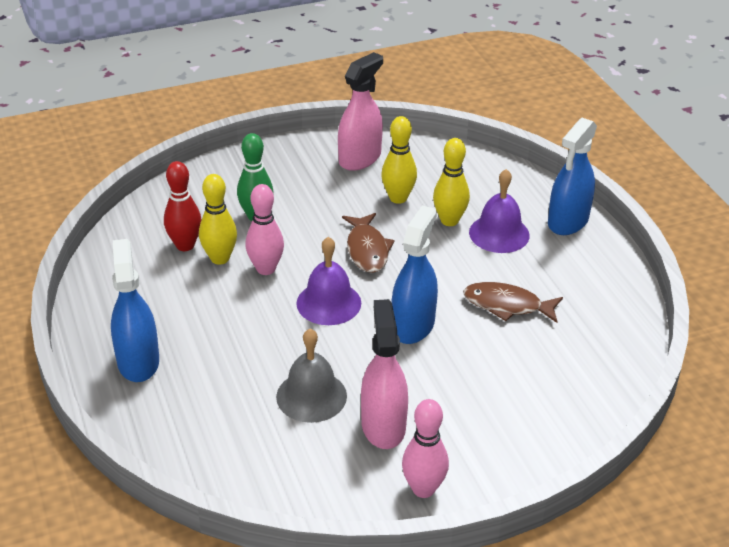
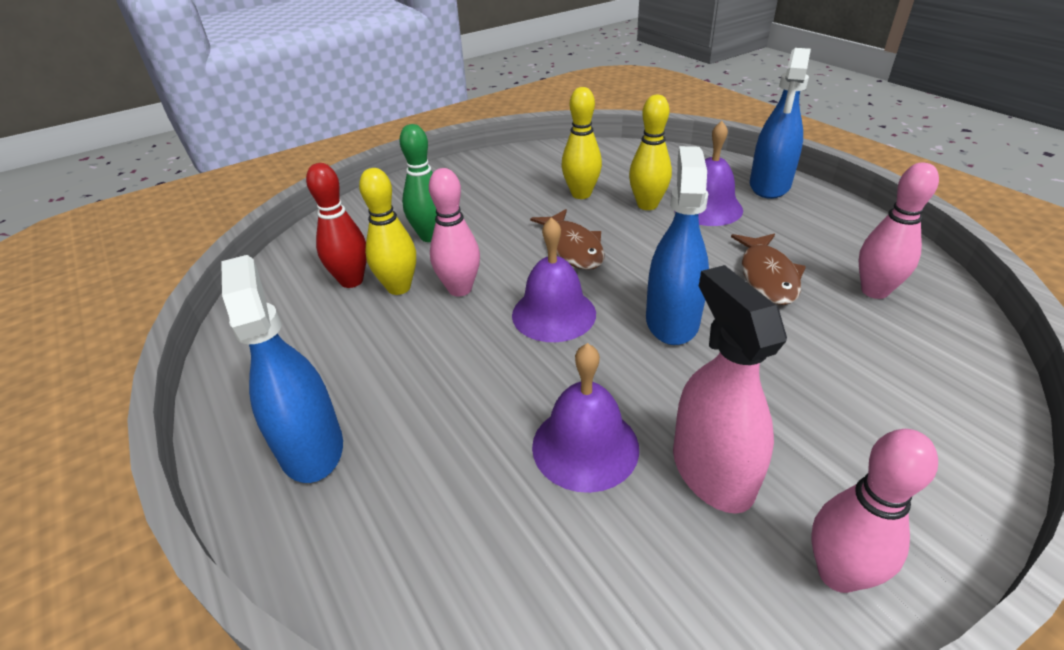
camera: 10 degrees left, 0 degrees up
grey bell [276,329,347,423] -> purple bell [532,343,639,493]
pink spray bottle [338,52,383,171] -> none
brown fish [463,282,563,323] -> brown fish turned 90 degrees counterclockwise [731,234,806,305]
none -> pink bowling pin [859,162,939,299]

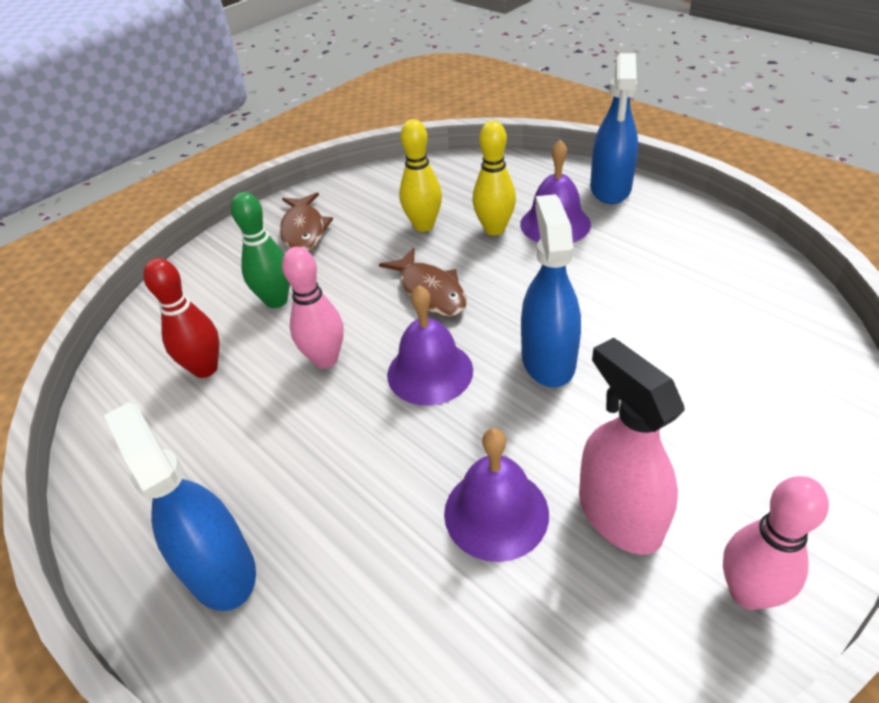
camera: 10 degrees left, 5 degrees up
yellow bowling pin [359,168,416,295] -> none
brown fish [731,234,806,305] -> brown fish moved to [280,192,333,251]
pink bowling pin [859,162,939,299] -> none

